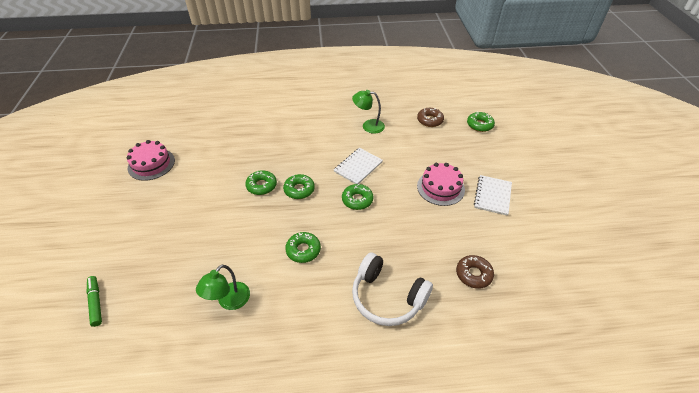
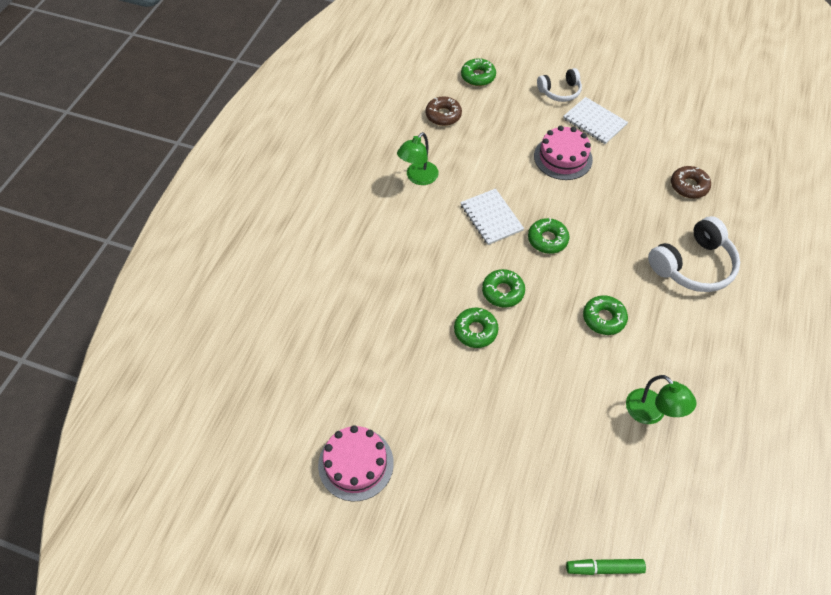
camera: 65 degrees left, 10 degrees up
none -> white headphones [537,68,582,102]

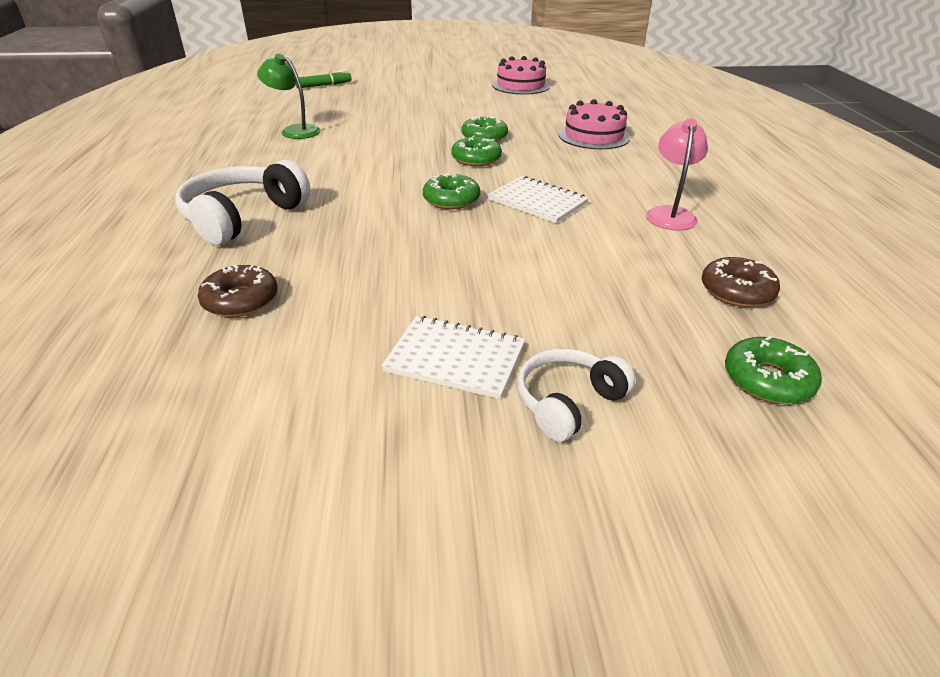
camera: 155 degrees right, 20 degrees down
green lamp [397,132,439,185] -> pink lamp [646,118,708,231]
pink cake [534,126,593,180] -> pink cake moved to [559,99,630,149]
green donut [583,295,628,335] -> none

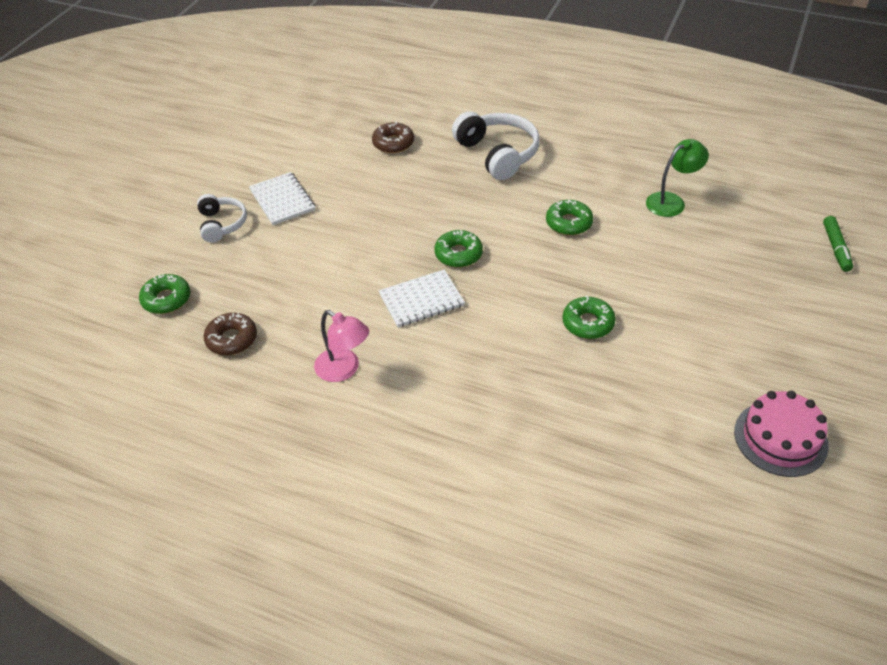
camera: 120 degrees right, 10 degrees up
white notebook [382,316,525,399] -> white notebook turned 75 degrees counterclockwise [249,172,315,225]
green donut [451,135,502,166] -> green donut moved to [546,200,593,235]
pink cake [559,99,630,149] -> none

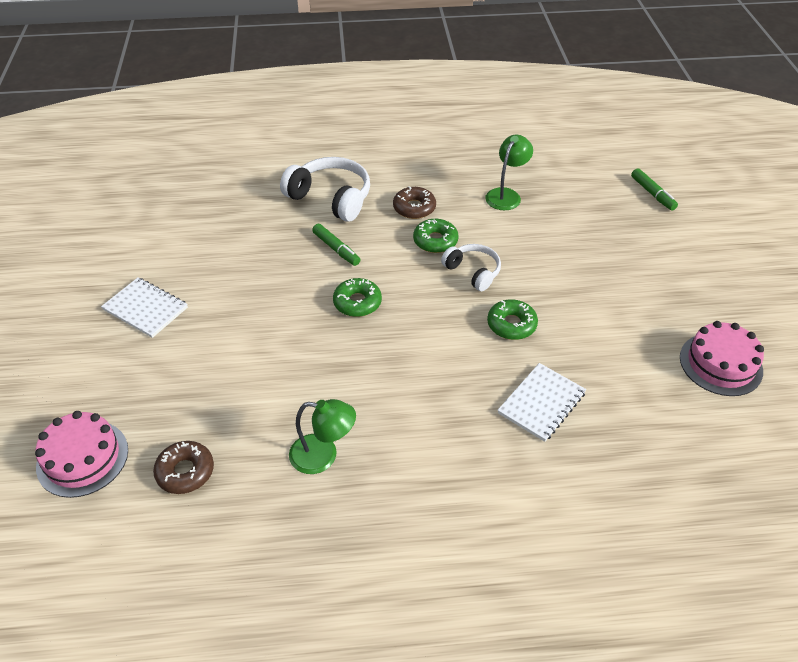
camera: 30 degrees left, 0 degrees up
green donut [139,274,190,314] -> pink cake [35,411,128,498]
white headphones [197,194,247,243] -> white headphones moved to [441,244,501,291]
pink lamp [314,310,369,382] -> green lamp [289,399,356,474]
brown donut [372,121,414,153] -> brown donut moved to [393,186,436,219]
white notebook [379,270,465,328] -> white notebook moved to [497,363,586,442]
none -> green marker [312,224,361,266]

